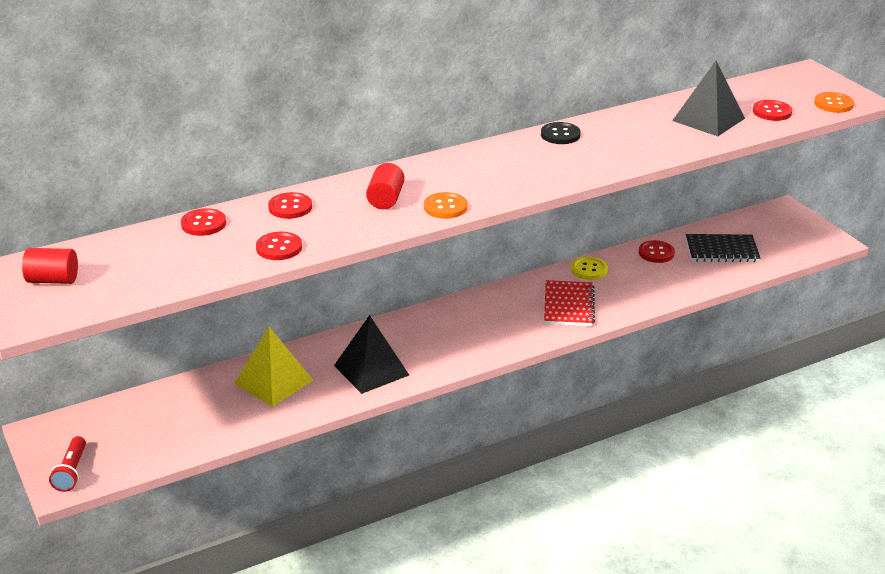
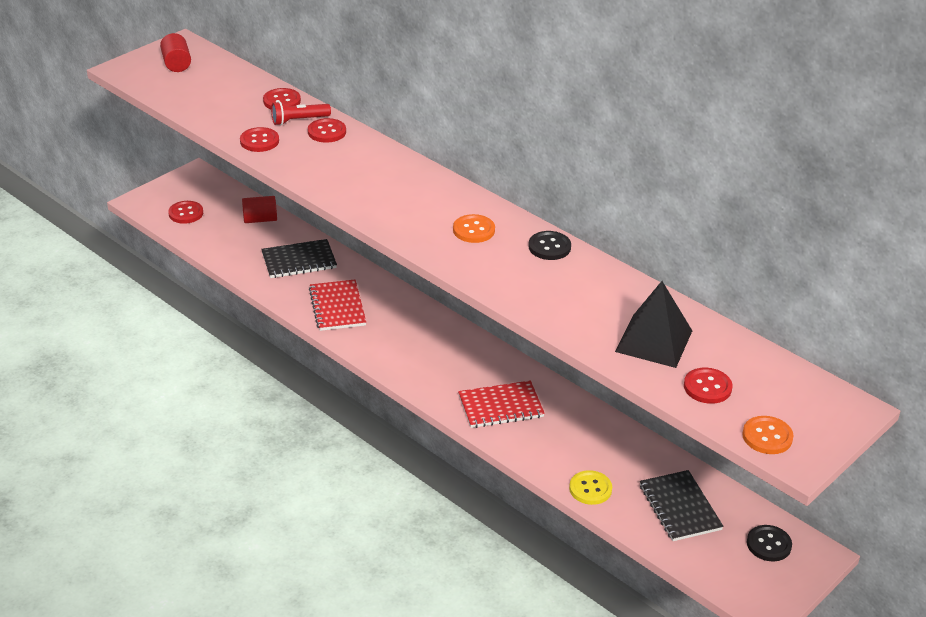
camera: 70 degrees right, 5 degrees up
red flashlight [49,436,86,492] -> red flashlight moved to [271,101,331,125]
yellow pyramid [234,327,314,407] -> black notebook [261,239,337,278]
black pyramid [334,315,409,394] -> red notebook [309,280,366,331]
red cylinder [366,163,405,209] -> red cylinder moved to [242,196,277,223]
orange button [424,192,467,219] -> orange button moved to [453,214,495,243]
yellow button [571,257,608,280] -> yellow button moved to [569,470,612,505]
red button [639,240,675,263] -> red button moved to [168,201,203,224]
none -> black button [747,525,792,561]

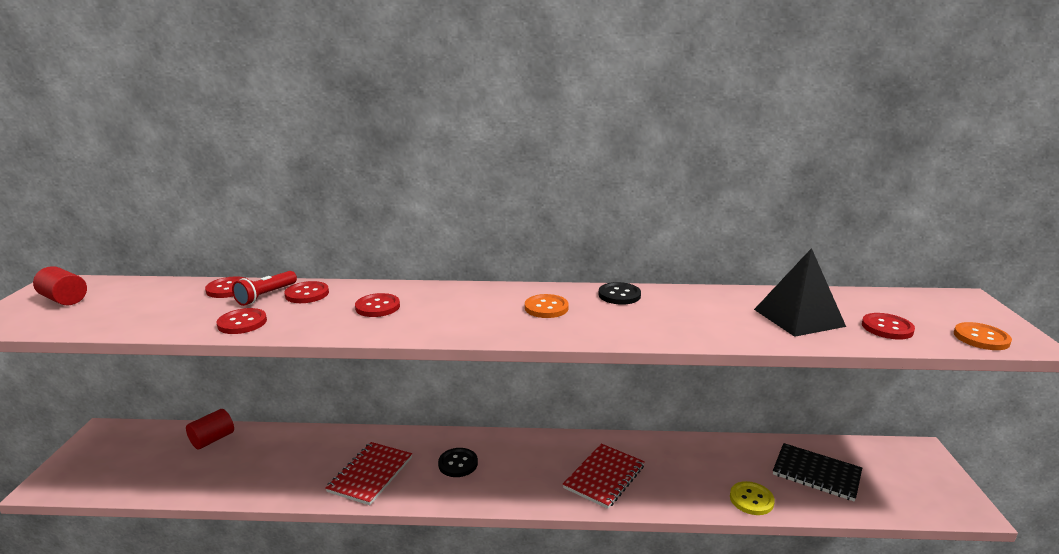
camera: 40 degrees left, 15 degrees down
red button [168,201,203,224] -> red button moved to [355,293,400,317]
black notebook [261,239,337,278] -> none
red notebook [309,280,366,331] -> red notebook turned 75 degrees clockwise [325,442,412,505]
black button [747,525,792,561] -> black button moved to [438,448,478,477]

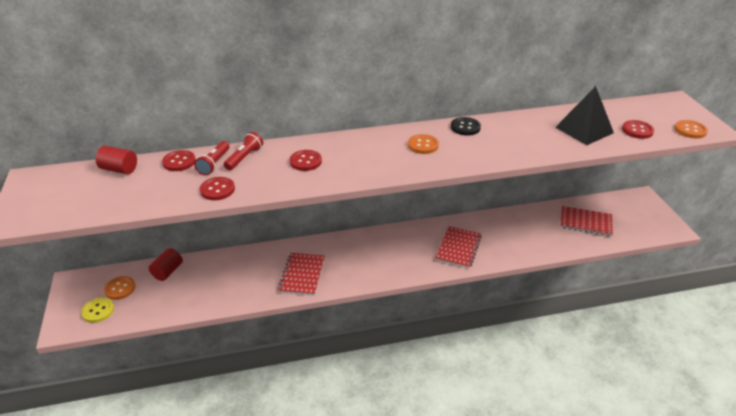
camera: 15 degrees left, 15 degrees up
red cylinder [33,266,87,305] -> red cylinder moved to [96,146,137,174]
red button [285,281,329,303] -> red flashlight [224,132,263,170]
black button [438,448,478,477] -> none
yellow button [730,481,775,515] -> yellow button moved to [81,298,114,323]
black notebook [773,443,862,502] -> red notebook [560,206,613,237]
none -> orange button [104,276,135,300]

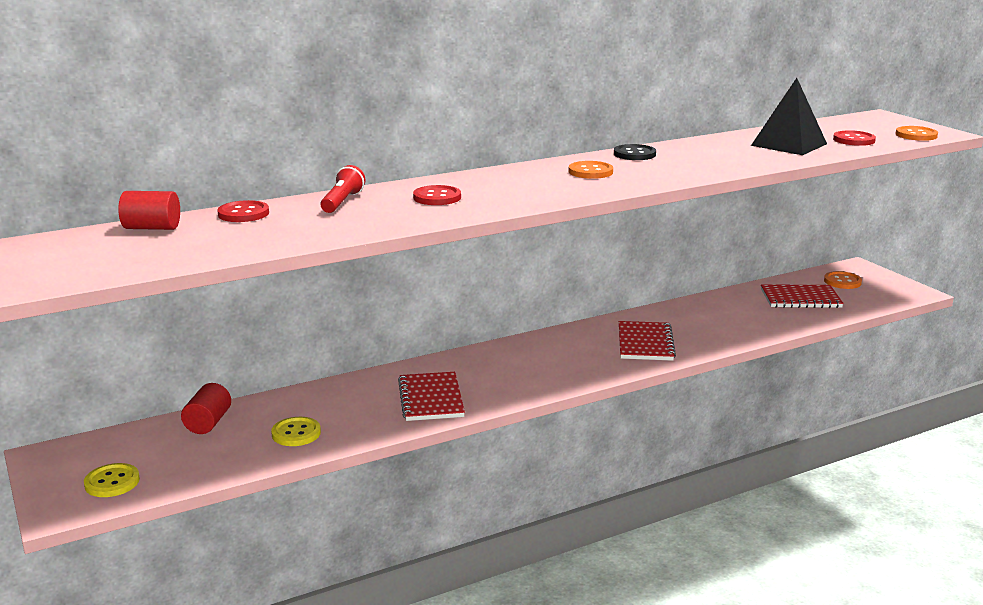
camera: 15 degrees left, 15 degrees down
orange button [104,276,135,300] -> orange button moved to [824,271,862,289]
red flashlight [194,141,229,175] -> none
red button [200,177,235,200] -> none
none -> yellow button [271,417,321,446]

